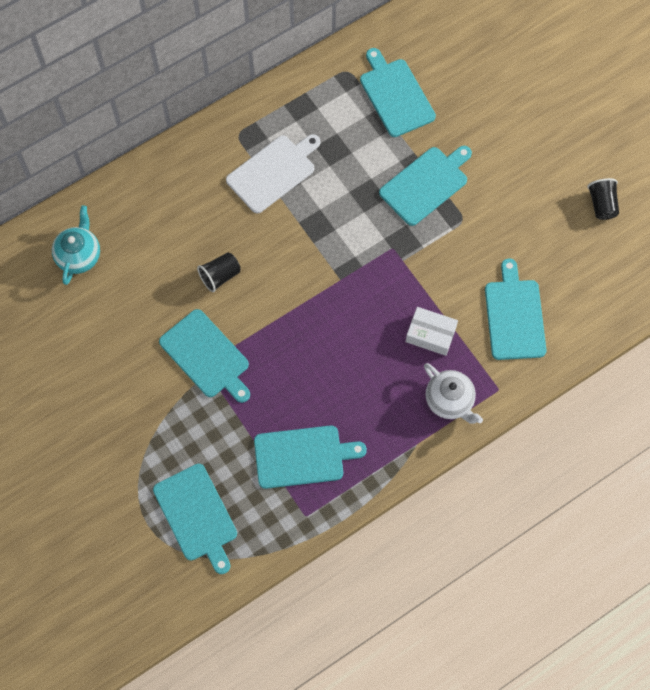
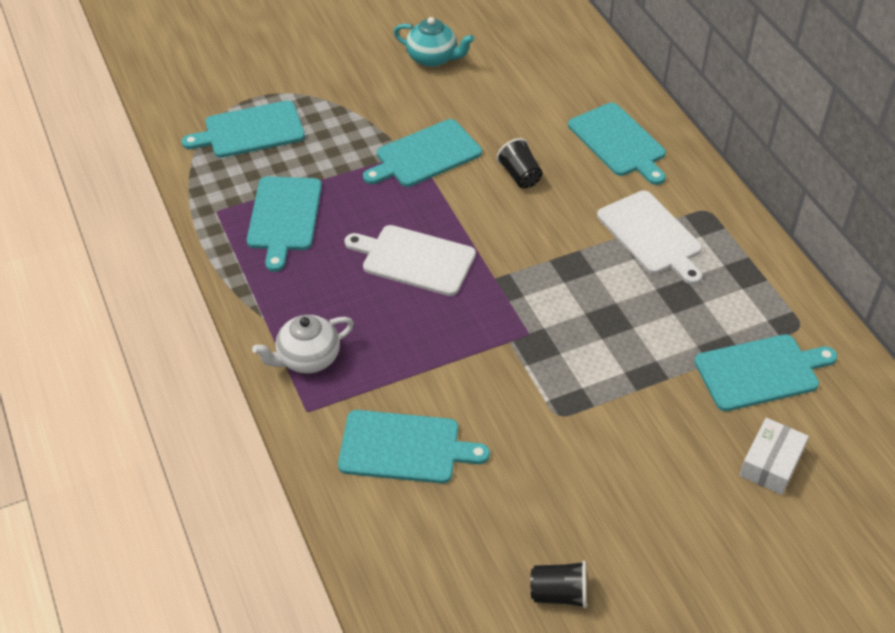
camera: 100 degrees right, 20 degrees down
turquoise teapot [52,205,100,285] -> turquoise teapot moved to [394,17,474,67]
turquoise cutting board [379,146,472,226] -> turquoise cutting board moved to [568,103,666,185]
white box [406,307,458,356] -> white box moved to [739,418,809,495]
none -> white cutting board [344,225,476,296]

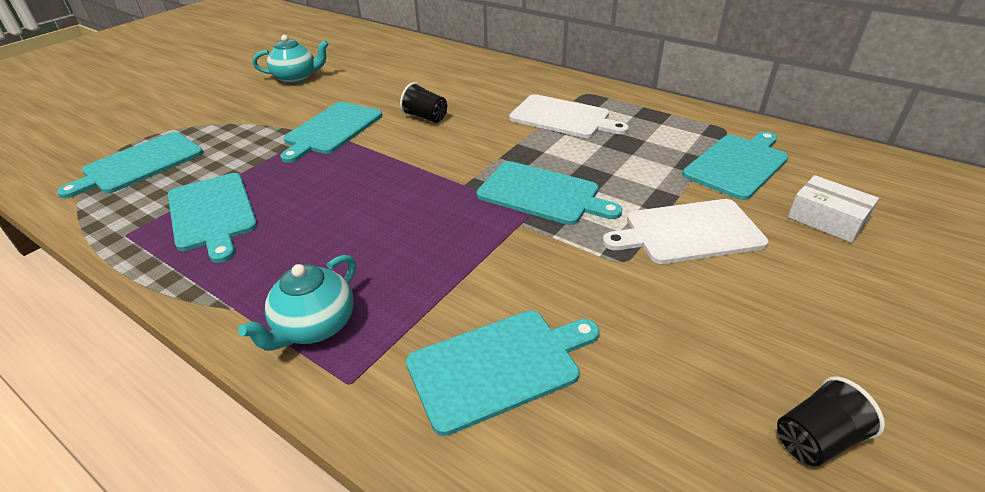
camera: 30 degrees left, 10 degrees down
white teapot [252,315,354,374] -> turquoise teapot [238,255,356,351]
white cutting board [344,225,476,296] -> white cutting board moved to [602,199,768,264]
turquoise cutting board [568,103,666,185] -> turquoise cutting board moved to [476,161,622,225]
white box [739,418,809,495] -> white box turned 45 degrees counterclockwise [788,175,879,243]

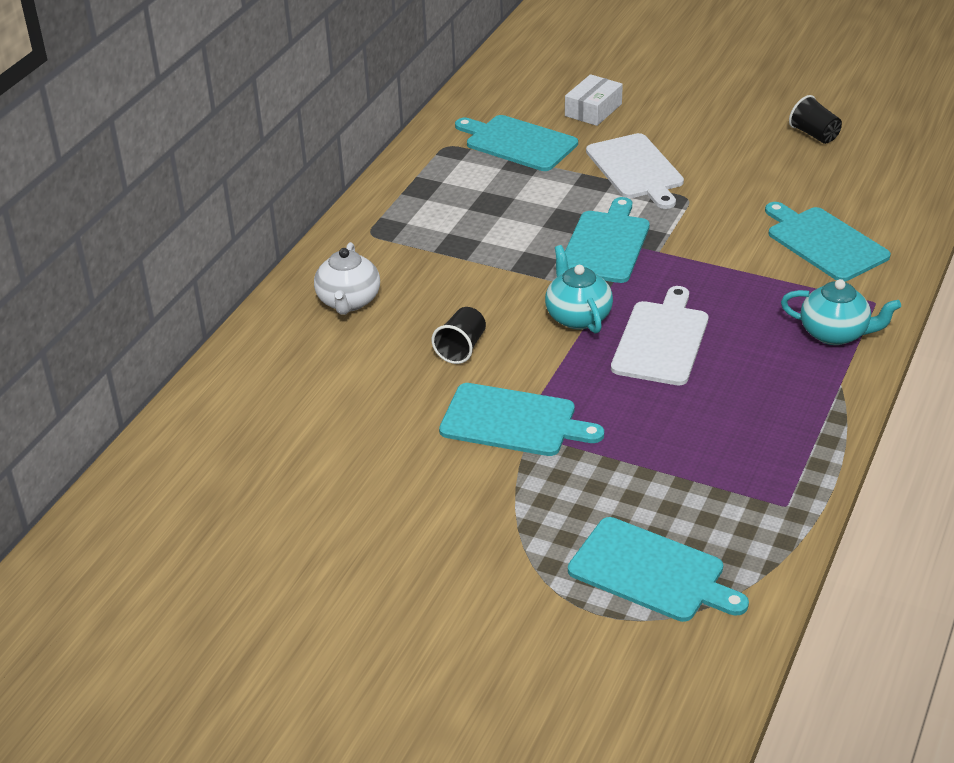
camera: 100 degrees left, 0 degrees up
turquoise cutting board [168,173,257,263] -> none
turquoise teapot [253,35,329,84] -> turquoise teapot moved to [545,245,613,334]
white cutting board [509,94,629,138] -> white cutting board moved to [611,286,708,385]
none -> white teapot [314,242,380,315]

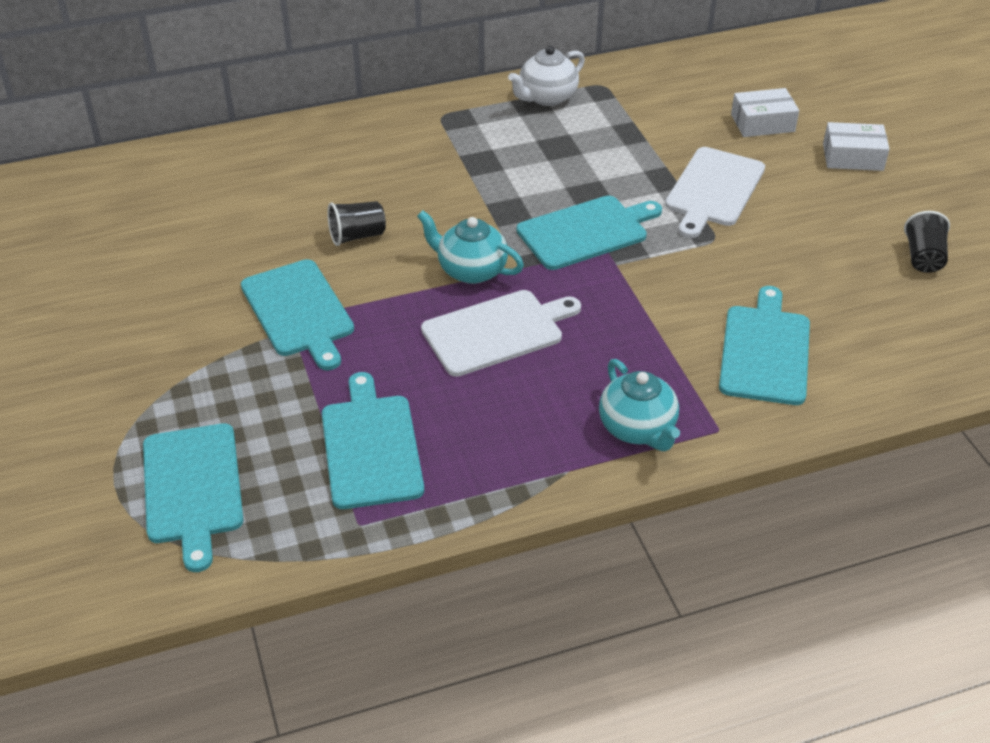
camera: 45 degrees right, 5 degrees up
white teapot [314,242,380,315] -> white teapot moved to [508,46,585,106]
turquoise cutting board [455,115,578,171] -> turquoise cutting board moved to [322,372,424,509]
turquoise teapot [545,245,613,334] -> turquoise teapot turned 90 degrees counterclockwise [417,210,524,284]
none -> white box [823,122,889,171]

